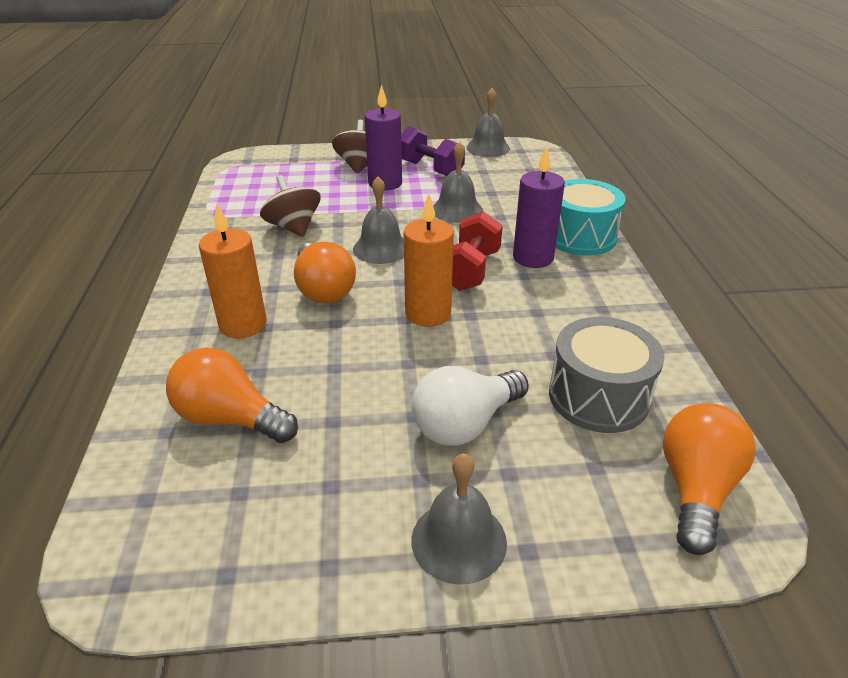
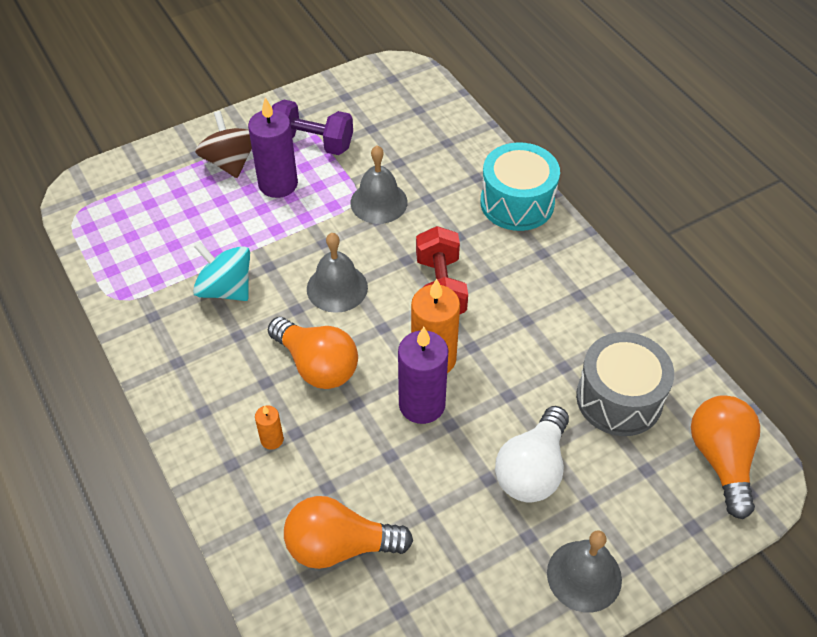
camera: 25 degrees left, 15 degrees up
orange candle [199,204,267,339] -> orange candle [255,405,284,450], size x0.48
brown spinning top [260,175,321,237] -> turquoise spinning top [193,242,250,301]
grey bell [466,88,510,157] -> none
purple candle [513,146,565,268] -> purple candle moved to [398,327,449,424]

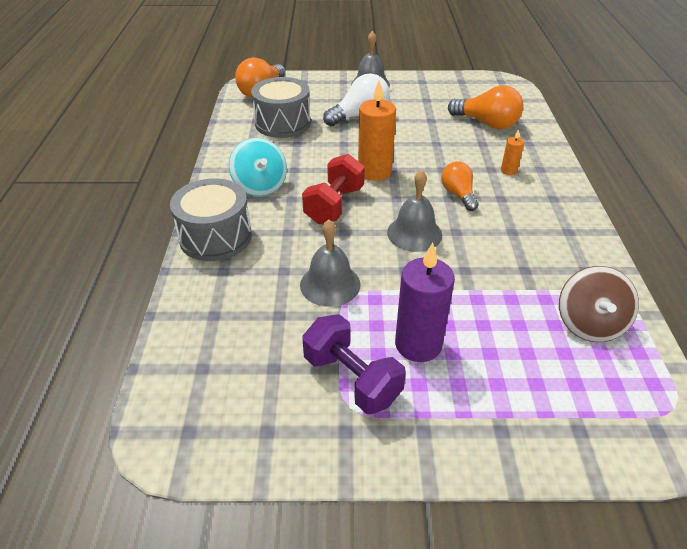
camera: 150 degrees left, 10 degrees down
turquoise spinning top [193,242,250,301] -> turquoise spinning top moved to [229,138,287,196]
brown spinning top [195,111,252,178] -> brown spinning top moved to [559,266,639,342]
orange light bulb [268,317,358,389] -> orange light bulb [441,161,478,211], size x0.65
purple candle [398,327,449,424] -> none
turquoise drum [480,142,560,231] -> grey drum [170,179,252,261]

